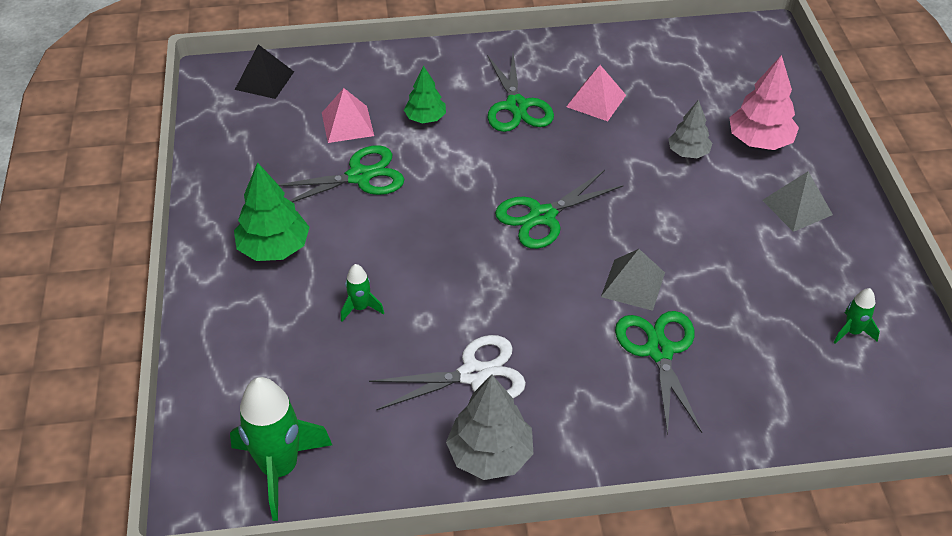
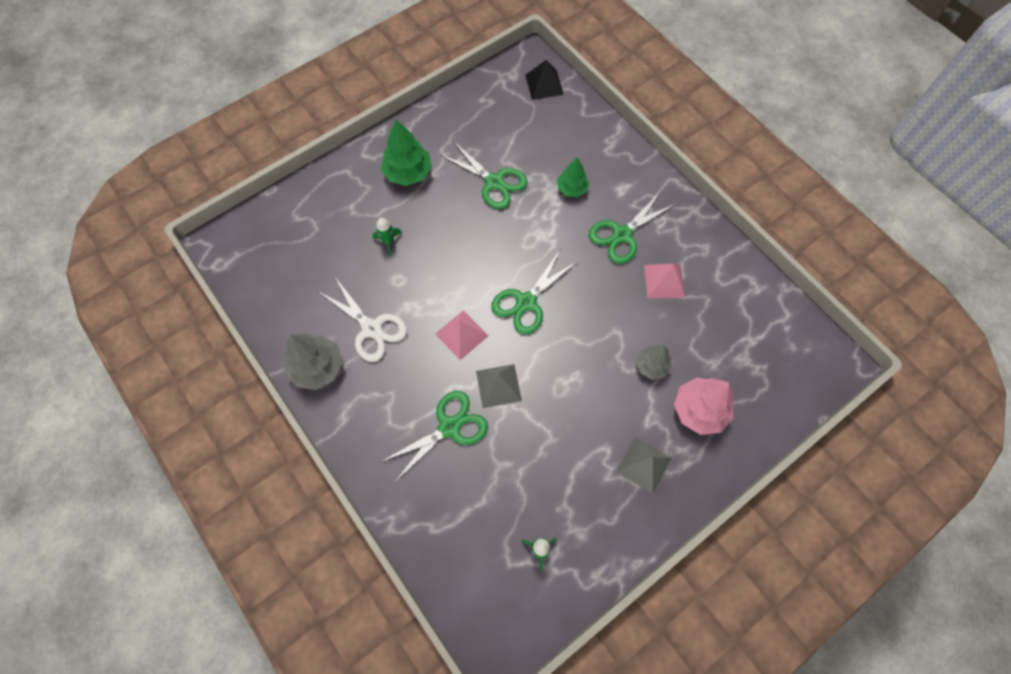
camera: 60 degrees right, 20 degrees up
green rocket [230,377,332,521] -> none
pink pyramid [322,88,374,143] -> pink pyramid moved to [435,310,488,360]
green scissors [495,170,624,249] -> green scissors turned 75 degrees counterclockwise [491,250,578,335]

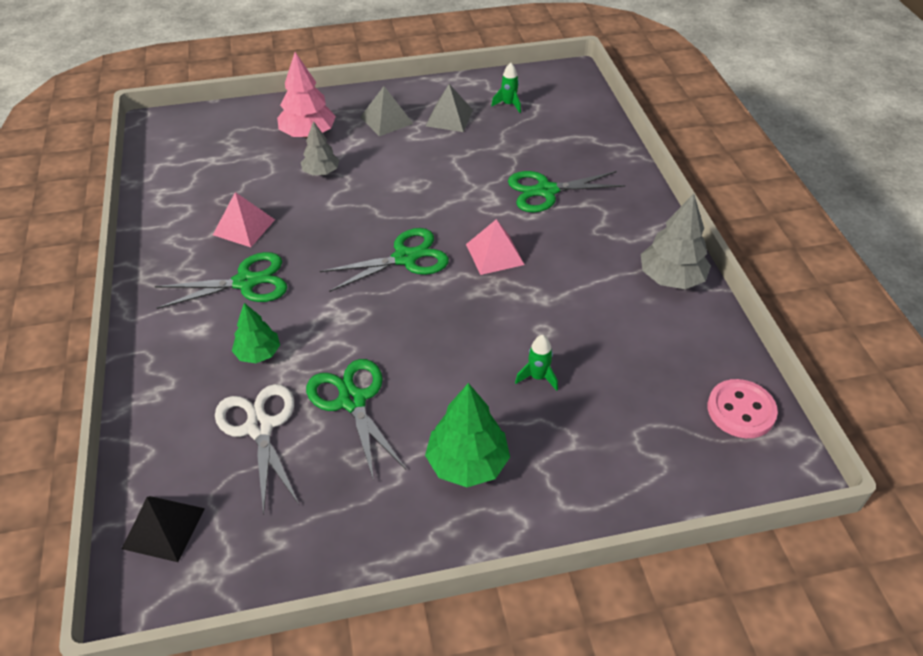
camera: 155 degrees left, 20 degrees down
white scissors [319,277,407,362] -> white scissors moved to [215,384,299,515]
grey pyramid [476,364,522,408] -> grey pyramid moved to [426,84,473,132]
none -> pink button [707,379,778,438]

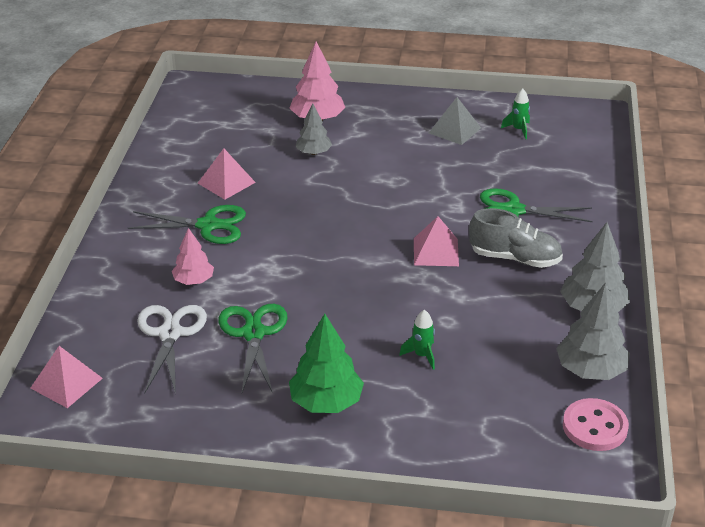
camera: 20 degrees right, 10 degrees down
black pyramid [122,496,205,562] -> pink pyramid [31,346,103,408]
green tree [232,303,280,363] -> pink tree [172,228,214,285]
green scissors [320,228,449,292] -> none
grey pyramid [360,86,413,136] -> none
none -> grey shoe [469,208,563,268]
none -> grey tree [556,282,630,380]

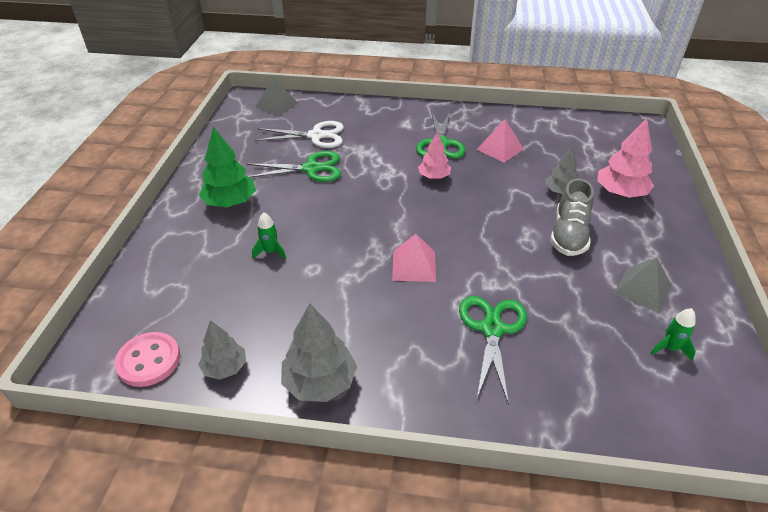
camera: 90 degrees right, 5 degrees up
pink pyramid [31,346,103,408] -> grey pyramid [255,77,298,116]
pink tree [172,228,214,285] -> pink tree moved to [418,132,451,179]
grey shoe [469,208,563,268] -> grey shoe moved to [550,178,594,256]
grey tree [556,282,630,380] -> grey tree [198,320,246,380], size x0.63

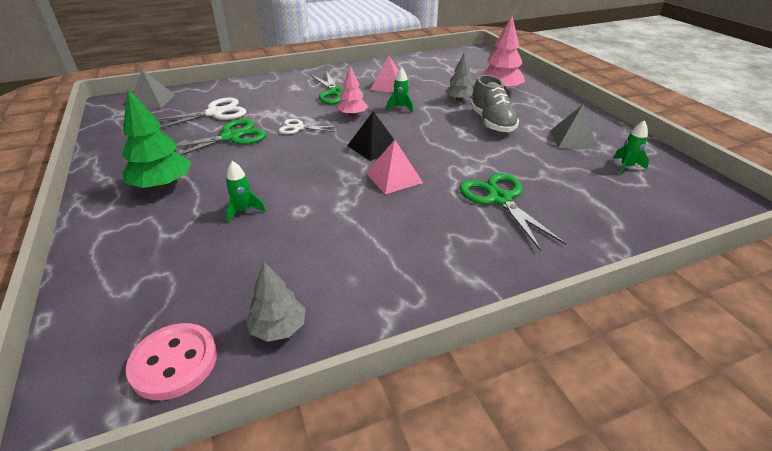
camera: 30 degrees left, 5 degrees down
grey tree [281,304,357,402] -> none
none -> white scissors [279,119,338,134]
none -> black pyramid [347,111,394,161]
none -> green rocket [386,67,413,112]

